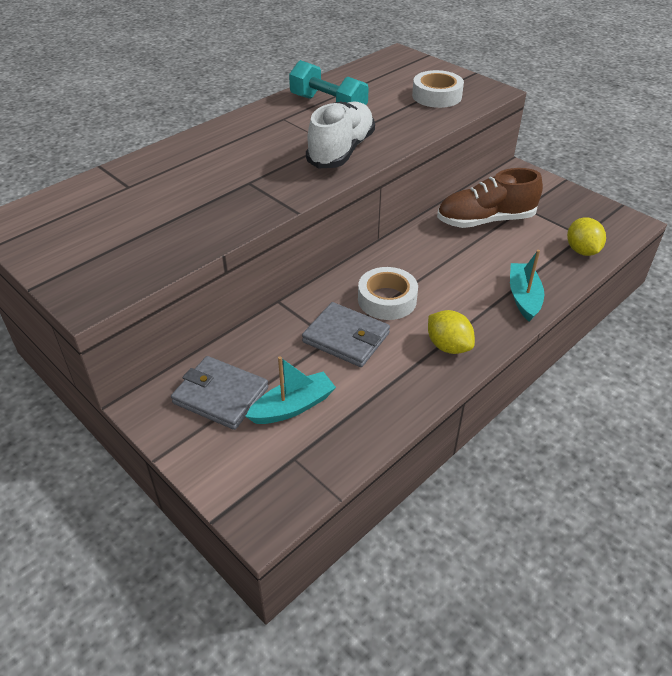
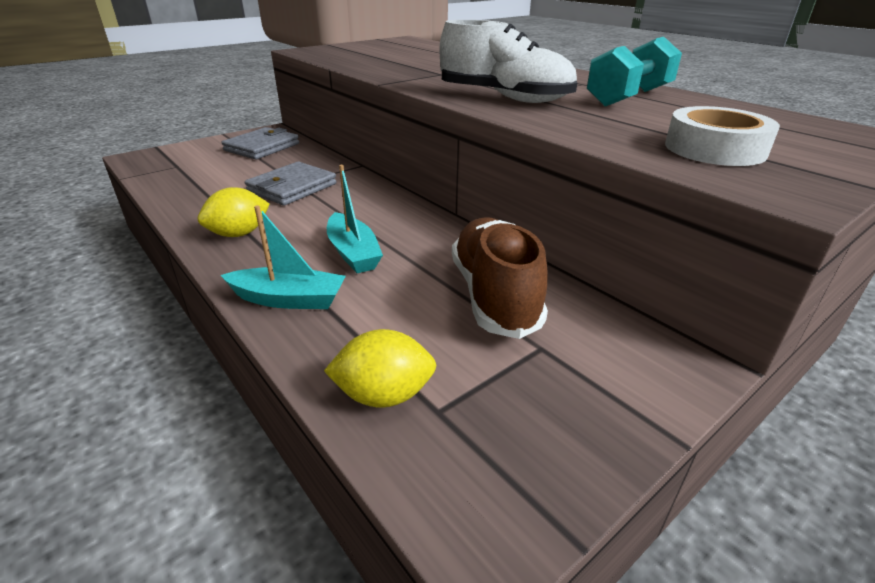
camera: 95 degrees right, 10 degrees down
turquoise boat [245,356,336,424] -> turquoise boat moved to [327,165,383,273]
white tape [358,267,418,320] -> none

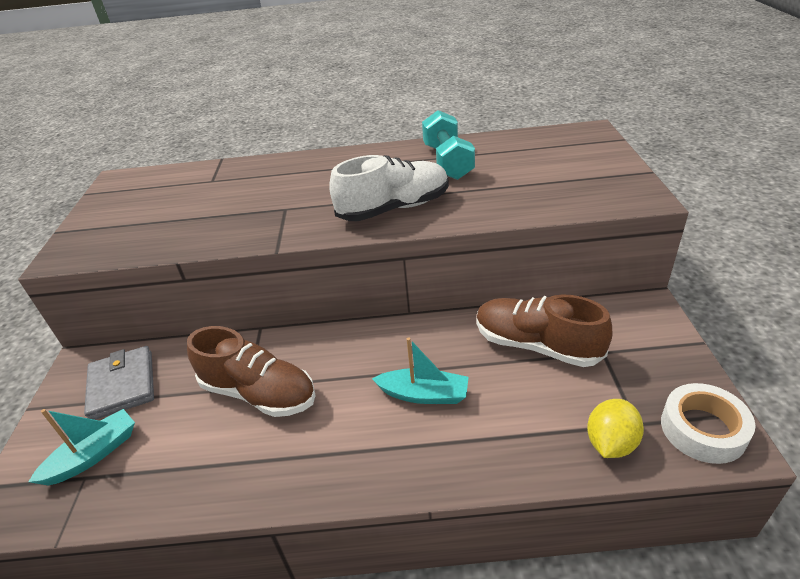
camera: 50 degrees left, 5 degrees up
yellow lemon [198,187,270,237] -> none
turquoise boat [221,205,346,309] -> turquoise boat moved to [28,409,135,486]
grey wallet [245,162,337,206] -> brown shoe [187,326,316,417]
white tape [665,106,780,166] -> white tape moved to [661,383,756,464]

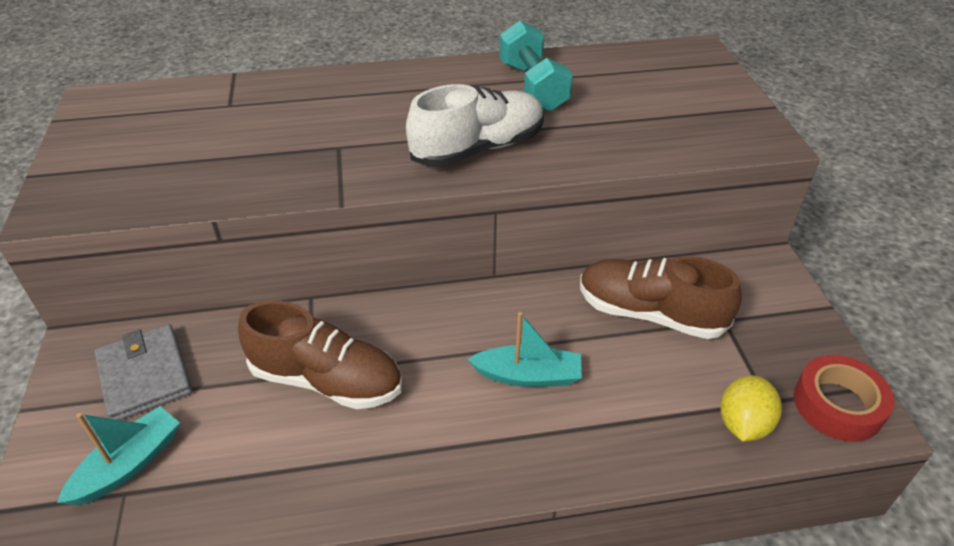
camera: 10 degrees left, 5 degrees up
white tape [661,383,756,464] -> red tape [794,355,894,442]

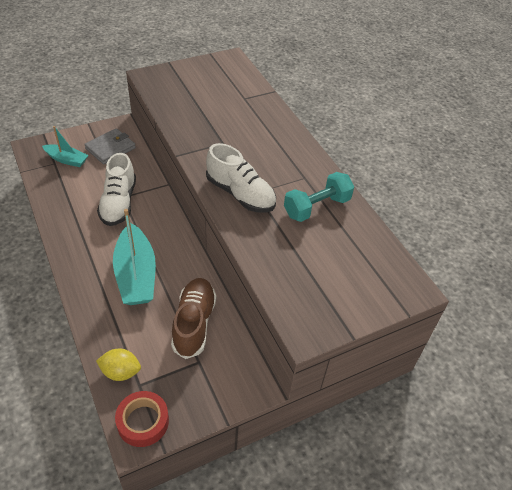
camera: 70 degrees right, 5 degrees up
brown shoe [238,300,402,409] -> white shoe [97,153,136,226]
turquoise boat [468,312,582,387] -> turquoise boat [113,209,156,305], size x1.75

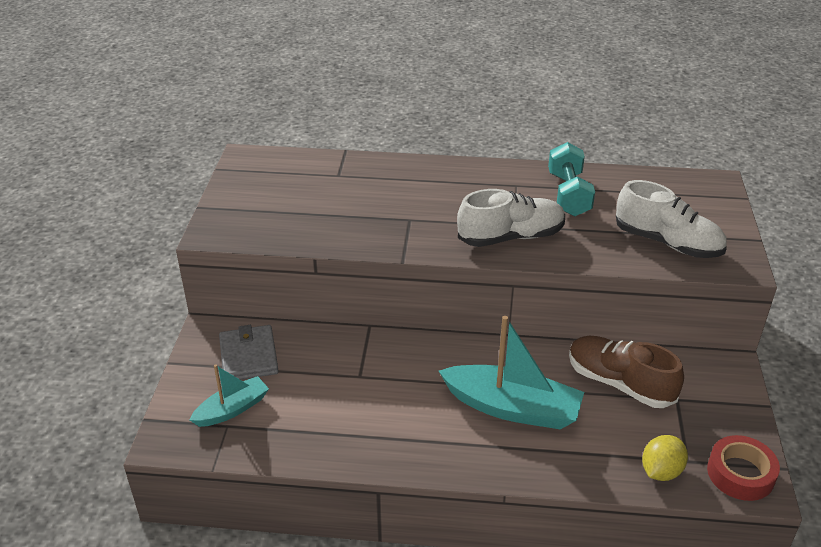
camera: 55 degrees left, 10 degrees down
white shoe [97,153,136,226] -> white shoe moved to [616,180,727,258]

